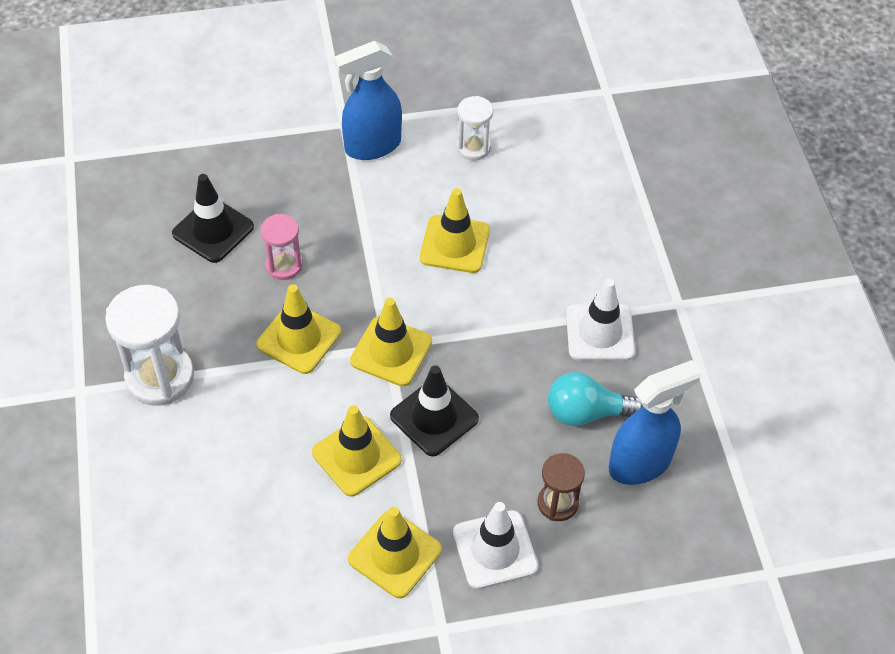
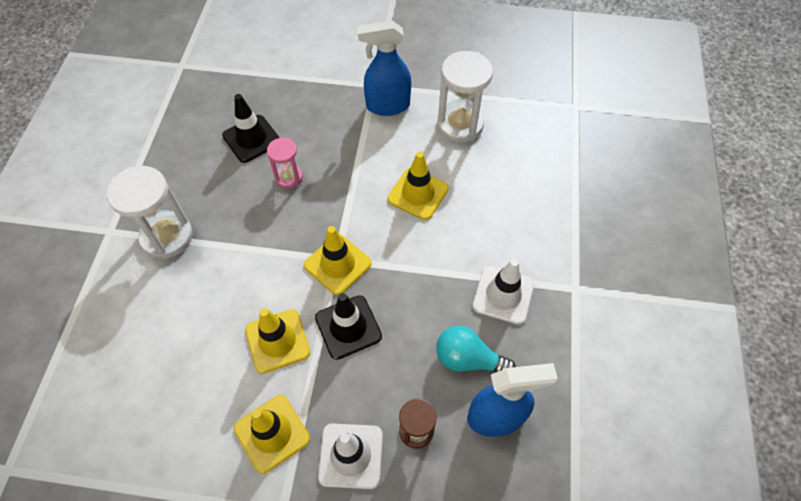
camera: 20 degrees right, 5 degrees up
yellow traffic cone [256,284,341,374] -> none
white hourglass [456,96,493,161] -> white hourglass [437,51,493,142], size x1.75

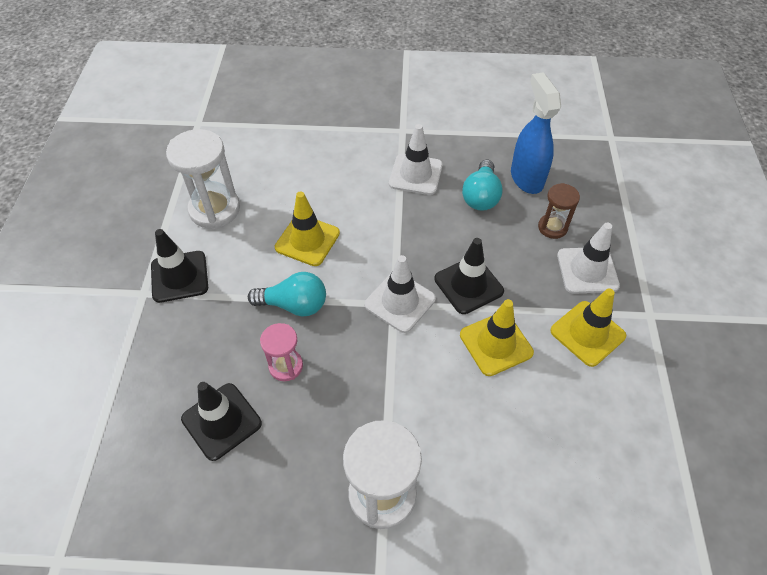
camera: 95 degrees left, 5 degrees down
yellow traffic cone [304,226,372,295] -> white traffic cone [365,255,436,333]
blue spray bottle [357,20,411,116] -> black traffic cone [151,229,208,303]
none -> turquoise light bulb [248,272,326,316]

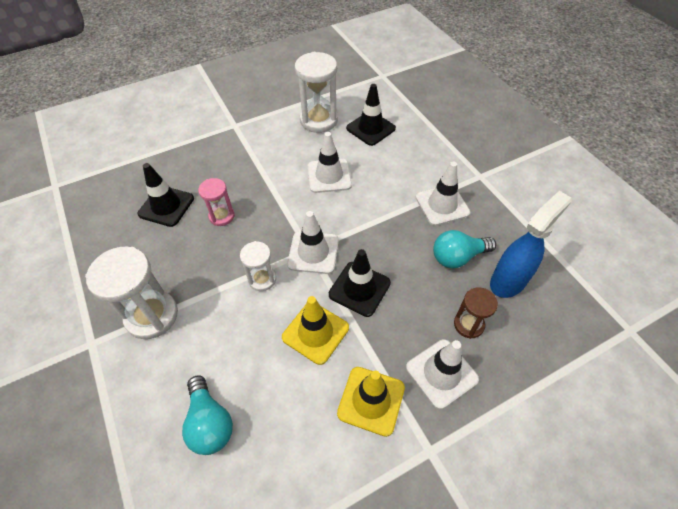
camera: 60 degrees right, 0 degrees up
black traffic cone [151,229,208,303] -> black traffic cone moved to [346,84,396,146]
turquoise light bulb [248,272,326,316] -> turquoise light bulb moved to [182,375,233,455]
yellow traffic cone [275,191,340,266] -> white traffic cone [308,132,352,193]
none -> white hourglass [240,241,276,291]

